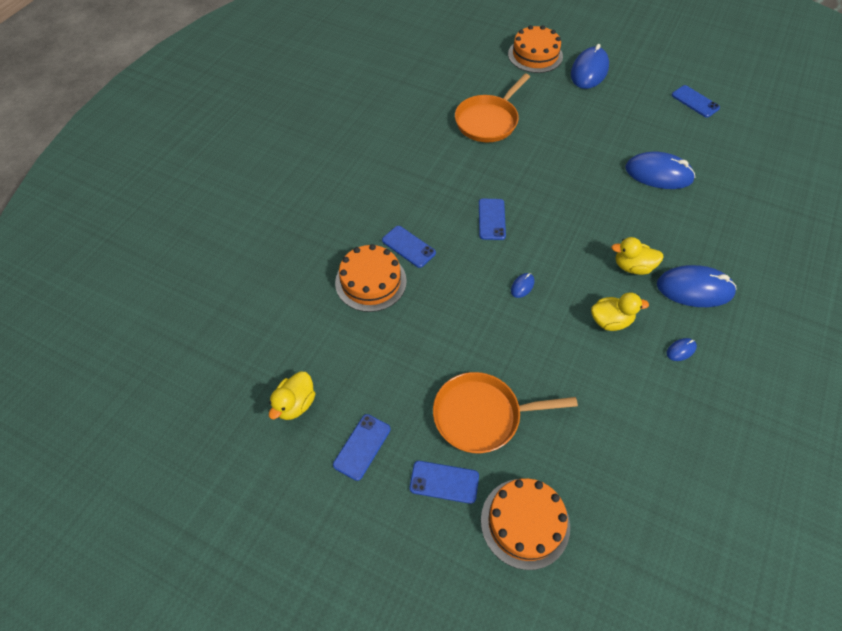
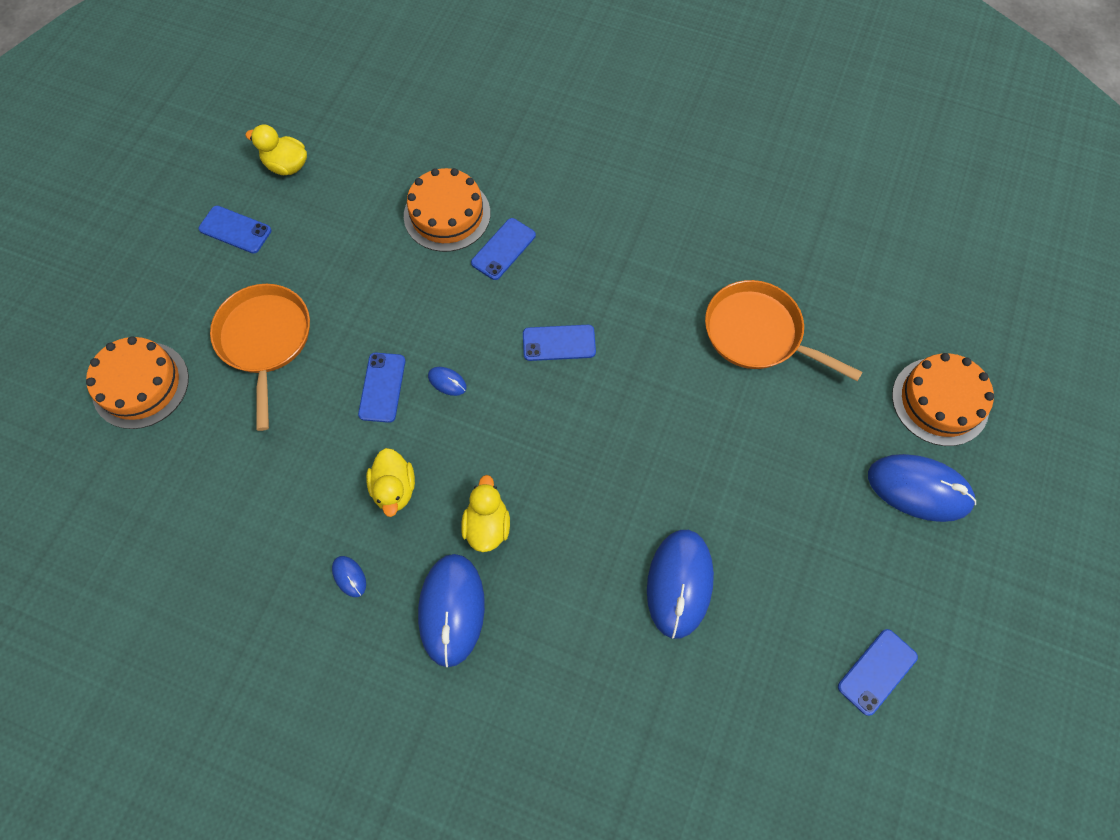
camera: 85 degrees right, 10 degrees up
blue phone [410,461,479,504] -> blue phone moved to [358,353,405,423]

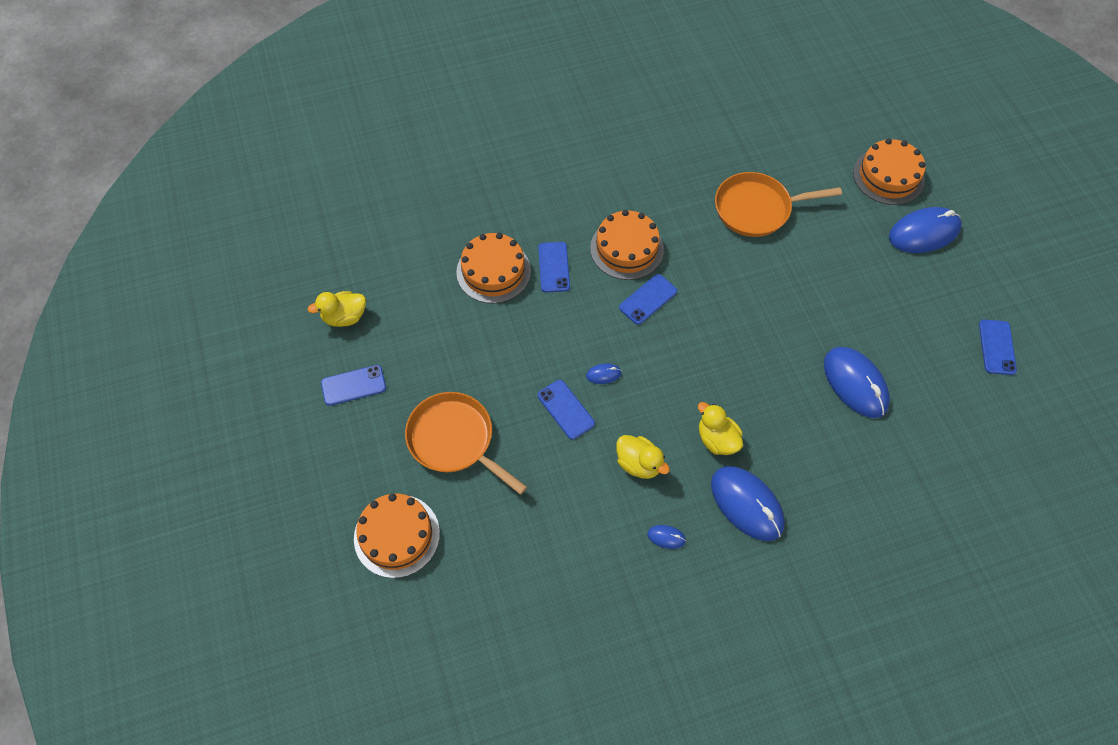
camera: 40 degrees left, 5 degrees down
none -> orange cake [590,210,664,280]

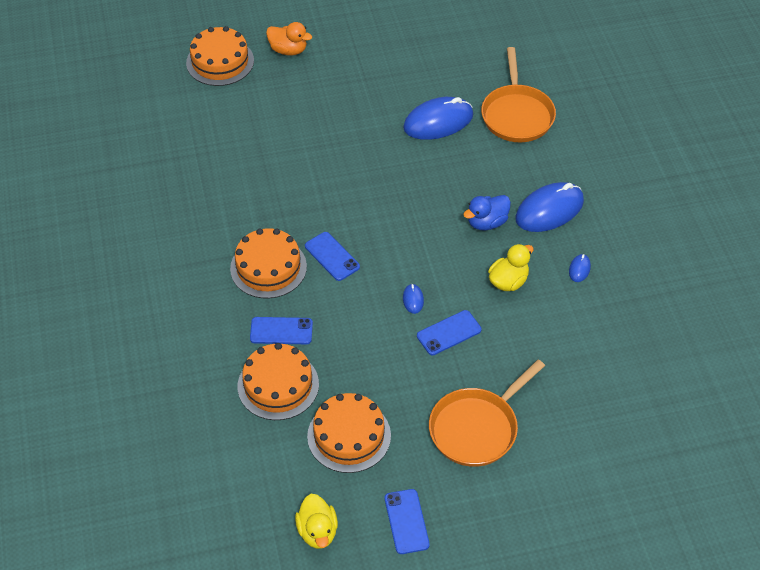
camera: 85 degrees left, 10 degrees down
orange cake [354,493,440,578] -> orange cake moved to [307,393,391,473]
yellow duck [698,402,743,455] -> blue duck [463,195,511,230]
orange pan [715,172,842,237] -> orange pan moved to [481,47,556,142]
blue mouse [889,207,962,253] -> orange duck [266,22,312,56]
blue phone [979,320,1017,375] -> none

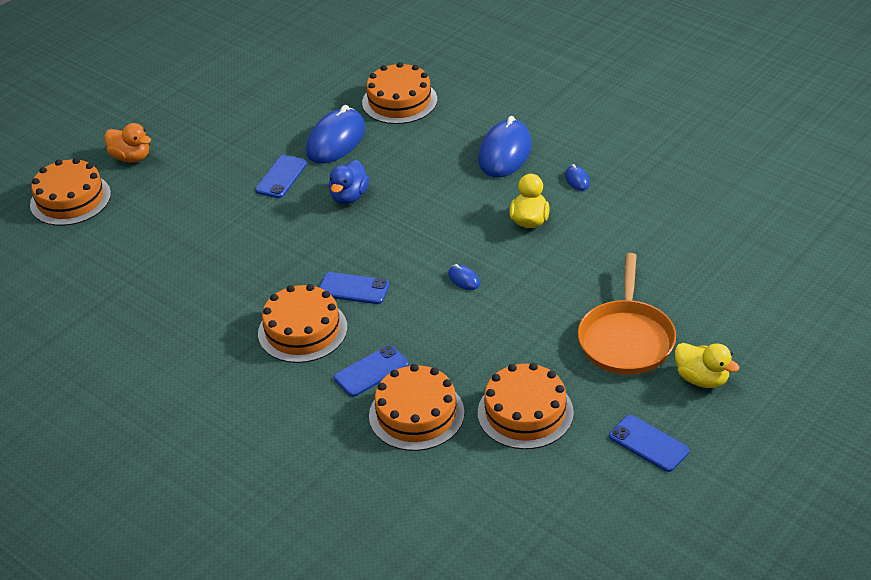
camera: 35 degrees left, 10 degrees down
orange duck [266,22,312,56] -> orange duck turned 45 degrees clockwise [105,123,151,162]
yellow duck [295,494,338,549] -> yellow duck moved to [675,343,739,388]
blue phone [417,310,482,355] -> blue phone moved to [255,155,307,198]
blue duck [463,195,511,230] -> blue duck moved to [329,160,369,204]
orange pan [481,47,556,142] -> orange cake [362,62,437,124]

